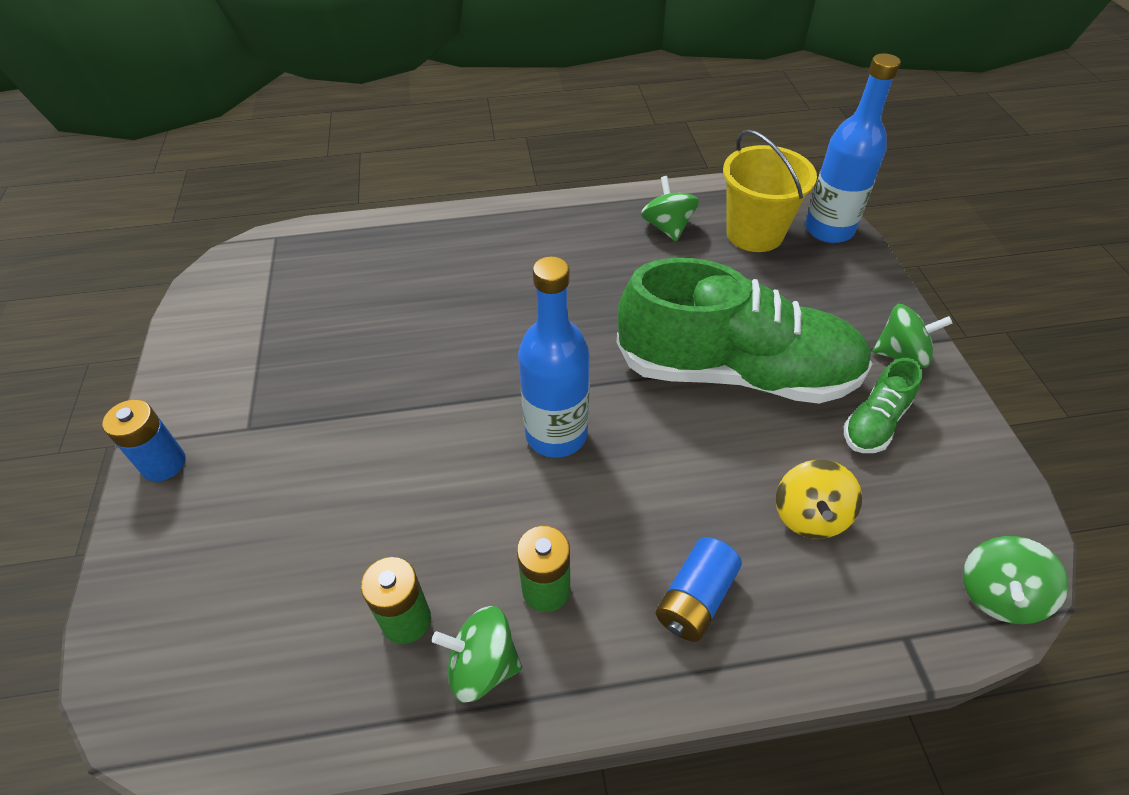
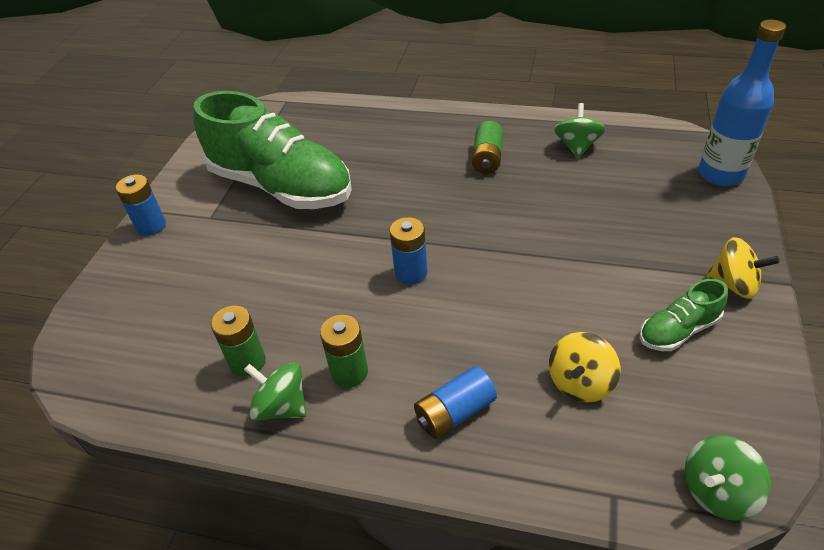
camera: 25 degrees right, 5 degrees down
blue bottle [518,256,590,458] -> blue battery [390,217,427,285]
green shoe [616,258,872,404] -> green shoe moved to [193,91,352,209]
yellow bucket [723,130,817,252] -> none
green spinning top [872,304,953,368] -> yellow spinning top [706,237,780,299]
none -> green battery [472,121,503,174]

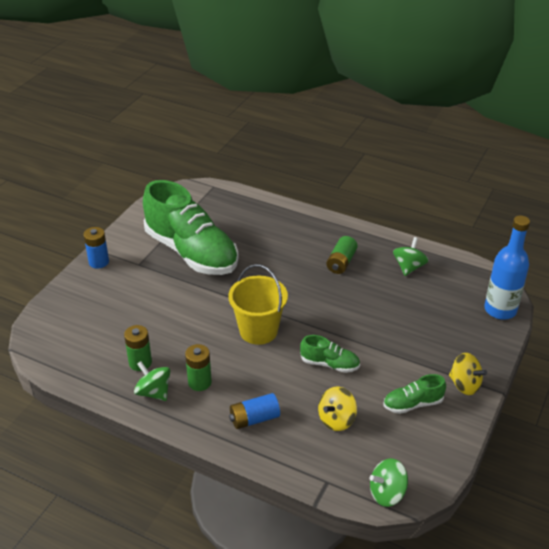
camera: 10 degrees right, 5 degrees down
blue battery [390,217,427,285] -> yellow bucket [228,264,288,345]
none -> green shoe [300,335,360,373]

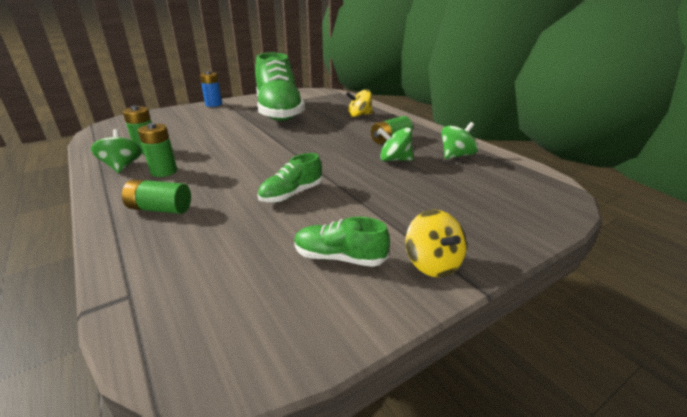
camera: 30 degrees right, 10 degrees down
yellow bucket [228,264,288,345] -> none
blue battery [229,393,280,429] -> green battery [122,179,191,214]
green shoe [300,335,360,373] -> green shoe turned 90 degrees clockwise [257,153,322,203]
yellow spinning top [318,387,357,431] -> yellow spinning top moved to [346,89,373,117]
green spinning top [370,458,408,507] -> green spinning top moved to [378,127,414,161]
blue bottle [484,216,530,320] -> none

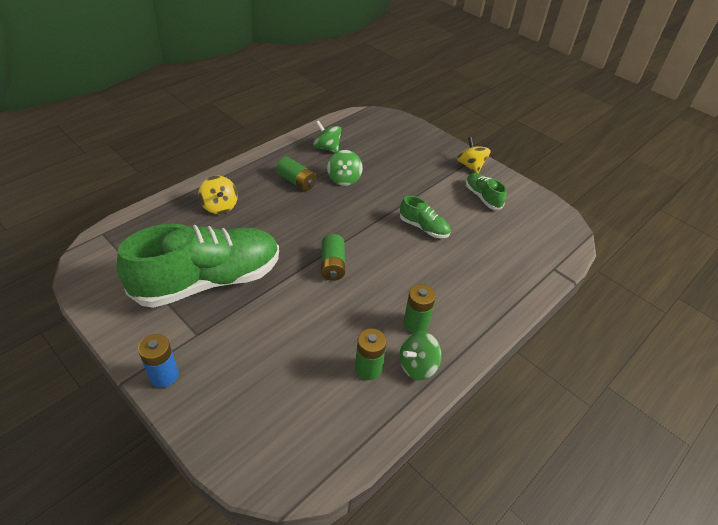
camera: 105 degrees left, 15 degrees up
green battery [122,179,191,214] -> green battery moved to [321,234,345,281]
green shoe [294,217,390,267] -> green shoe turned 150 degrees clockwise [466,173,507,210]
yellow spinning top [405,210,467,277] -> yellow spinning top turned 75 degrees counterclockwise [457,137,491,173]

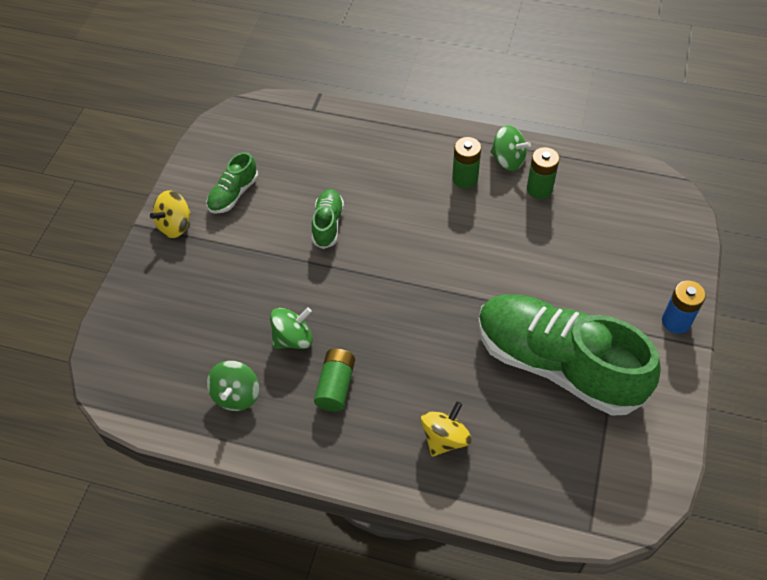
camera: 115 degrees left, 10 degrees up
green battery [321,234,345,281] -> none

